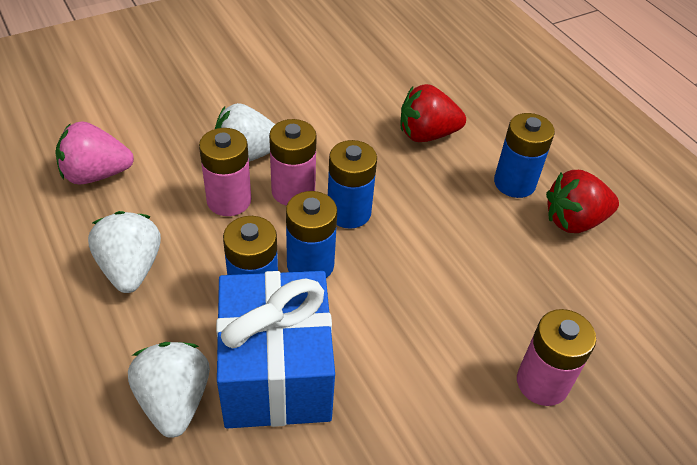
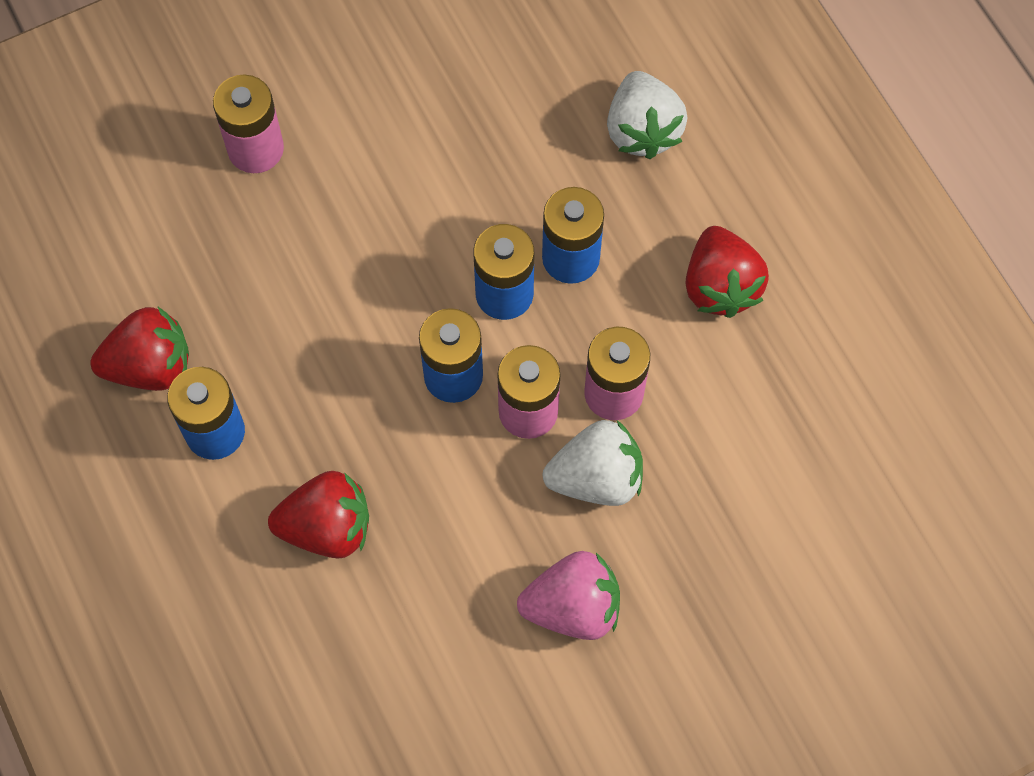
camera: 175 degrees left, 20 degrees up
pink strawberry [55,121,134,184] -> pink strawberry moved to [517,551,620,640]
white strawberry [88,211,161,293] -> red strawberry [686,226,769,318]
blue gift [216,271,335,428] -> none

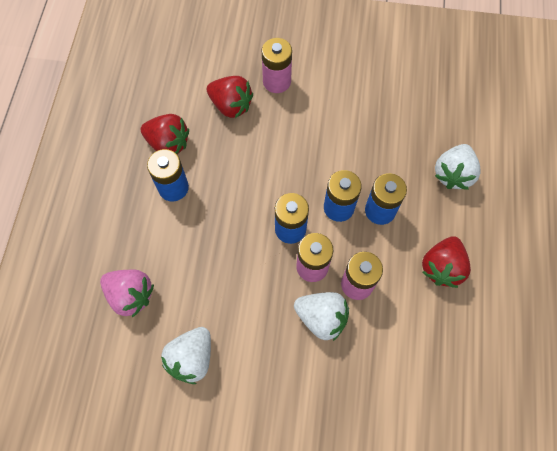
camera: 35 degrees right, 0 degrees up
red strawberry [268,471,369,559] -> red strawberry moved to [207,76,253,118]
pink strawberry [517,551,620,640] -> pink strawberry moved to [100,270,154,318]
none -> white strawberry [161,327,211,384]

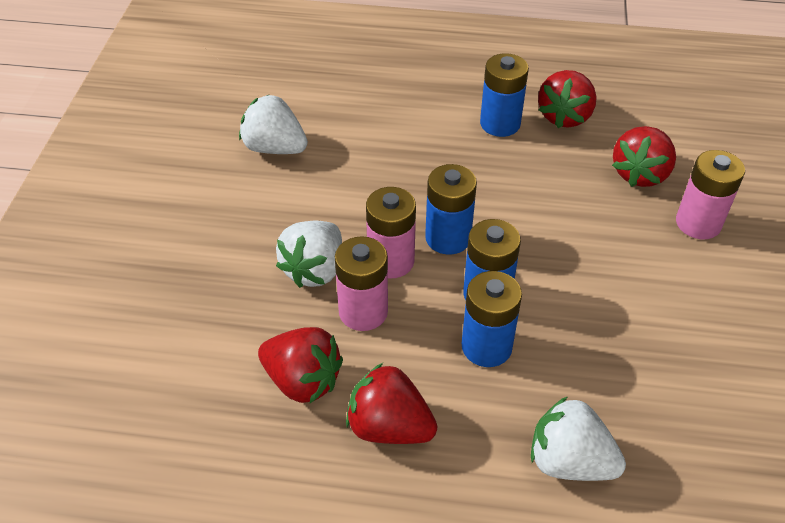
camera: 90 degrees right, 20 degrees down
pink strawberry [100,270,154,318] -> none
none -> red strawberry [258,327,343,403]

